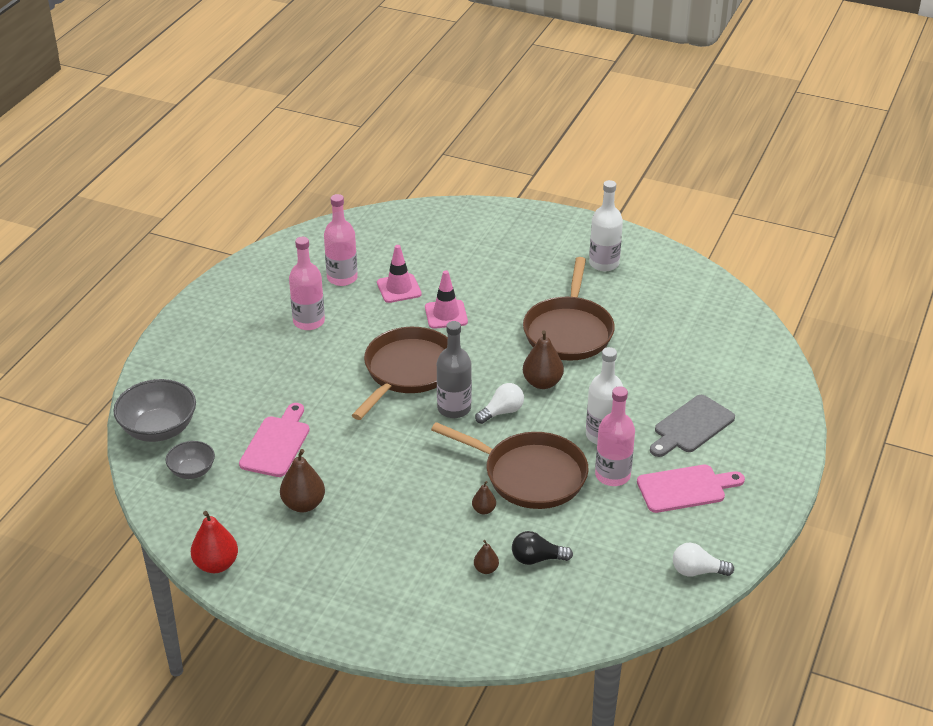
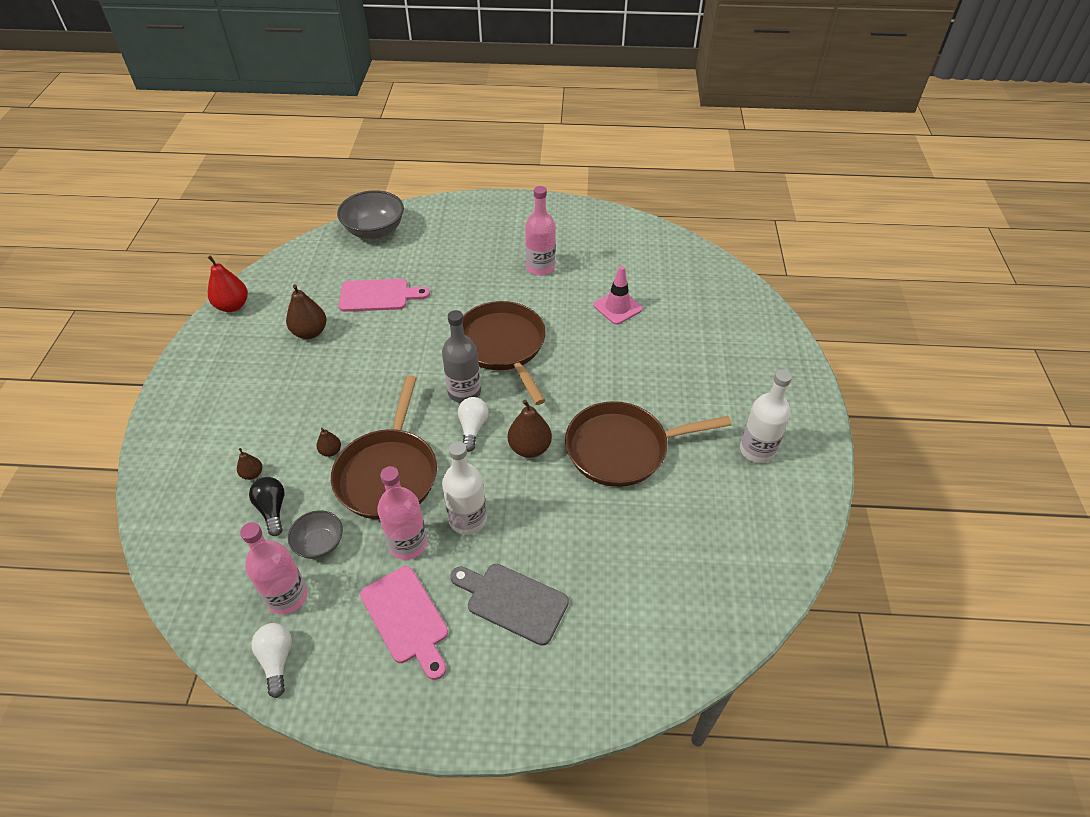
camera: 70 degrees right, 10 degrees up
grey bowl [166,441,215,479] -> grey bowl moved to [288,510,343,559]
pink bottle [324,194,358,286] -> pink bottle moved to [240,522,308,615]
brown pan [352,327,448,420] -> brown pan turned 120 degrees counterclockwise [463,301,546,405]
pink traffic cone [425,270,468,329] -> none
white light bulb [475,383,524,424] -> white light bulb turned 120 degrees counterclockwise [458,397,488,452]

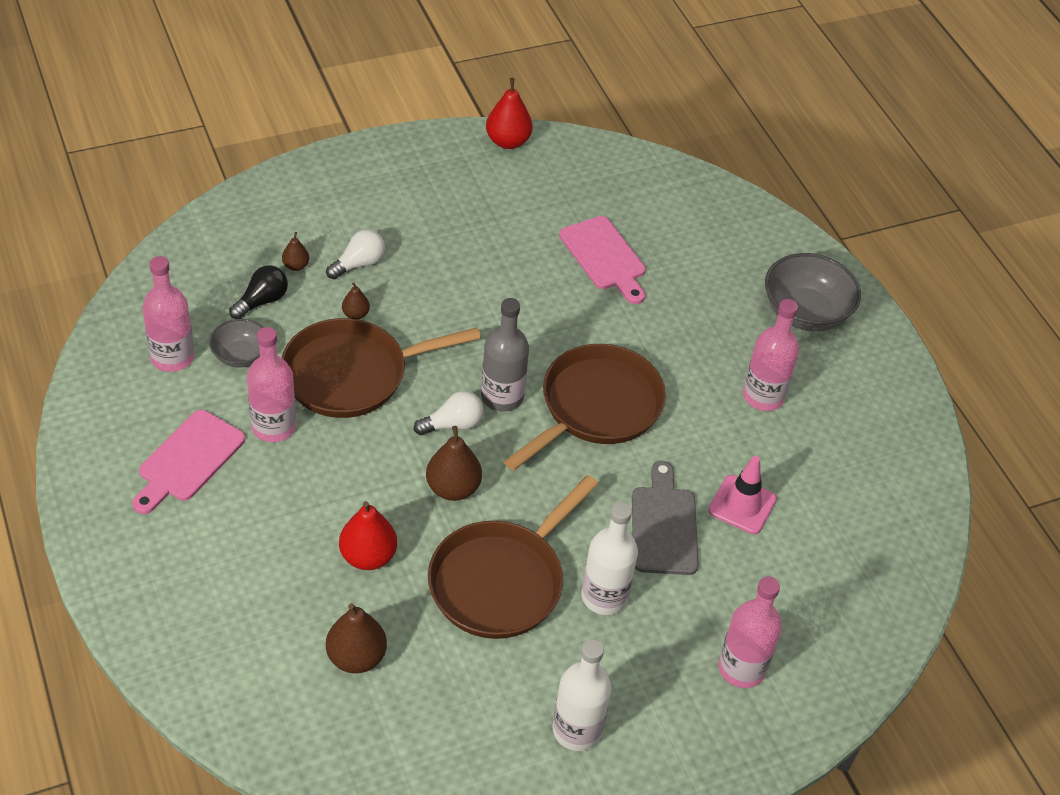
camera: 60 degrees right, 0 degrees up
white light bulb [251,623,292,698] -> white light bulb moved to [326,230,385,279]
brown pear [286,284,327,339] -> brown pear moved to [326,603,387,673]
grey bowl [337,190,404,239] -> grey bowl moved to [765,253,861,331]
white bottle [442,441,487,535] -> white bottle moved to [582,502,638,615]
grey cutting board [450,564,569,646] -> grey cutting board moved to [632,461,699,575]
brown pan [565,401,732,487] -> brown pan turned 105 degrees counterclockwise [428,475,598,639]
none -> red pear [339,501,397,570]
none -> pink bottle [718,576,782,688]

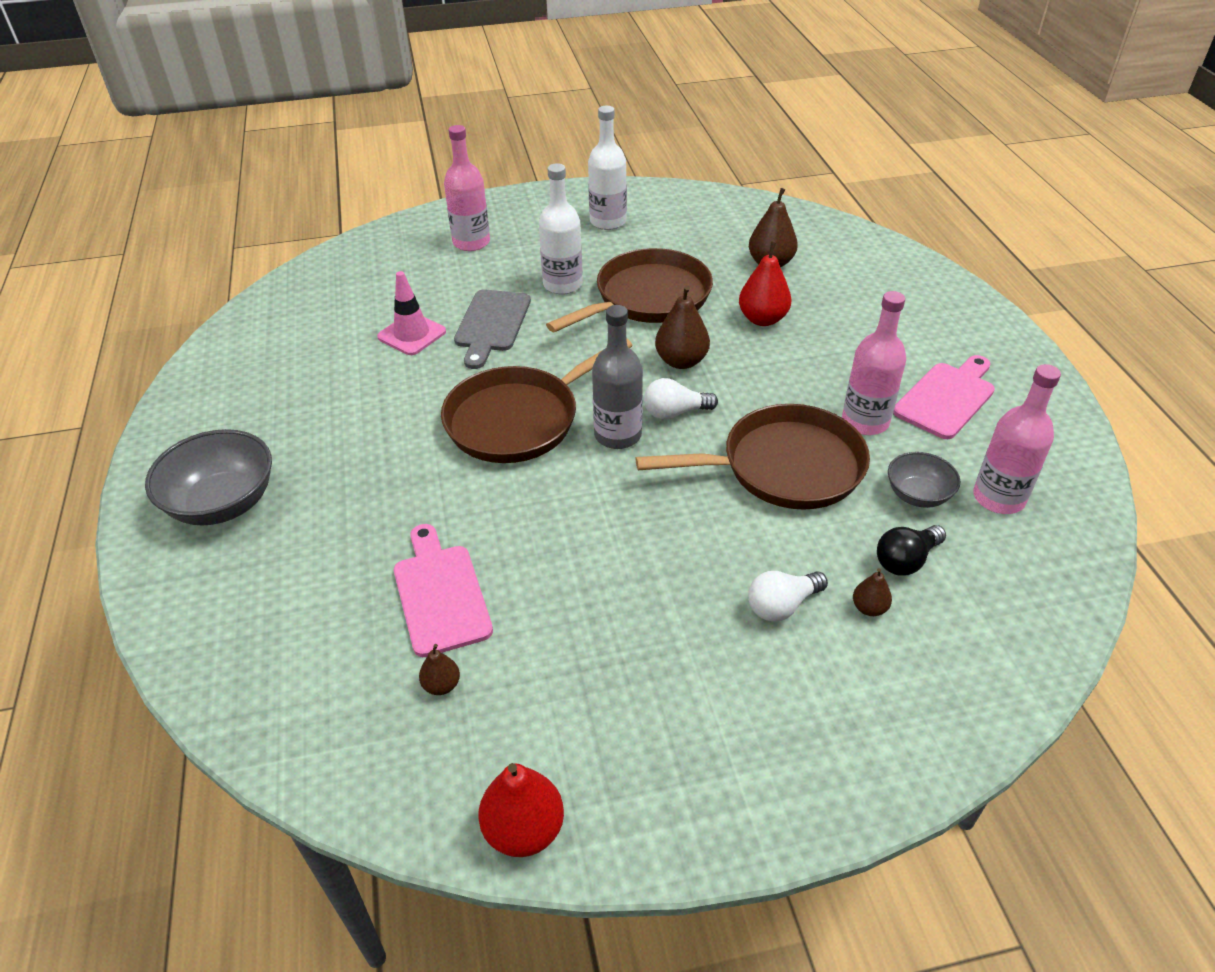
camera: 165 degrees left, 5 degrees down
brown pear [342,282,370,319] -> brown pear moved to [419,644,460,695]
pink bottle [743,299,799,411] -> none

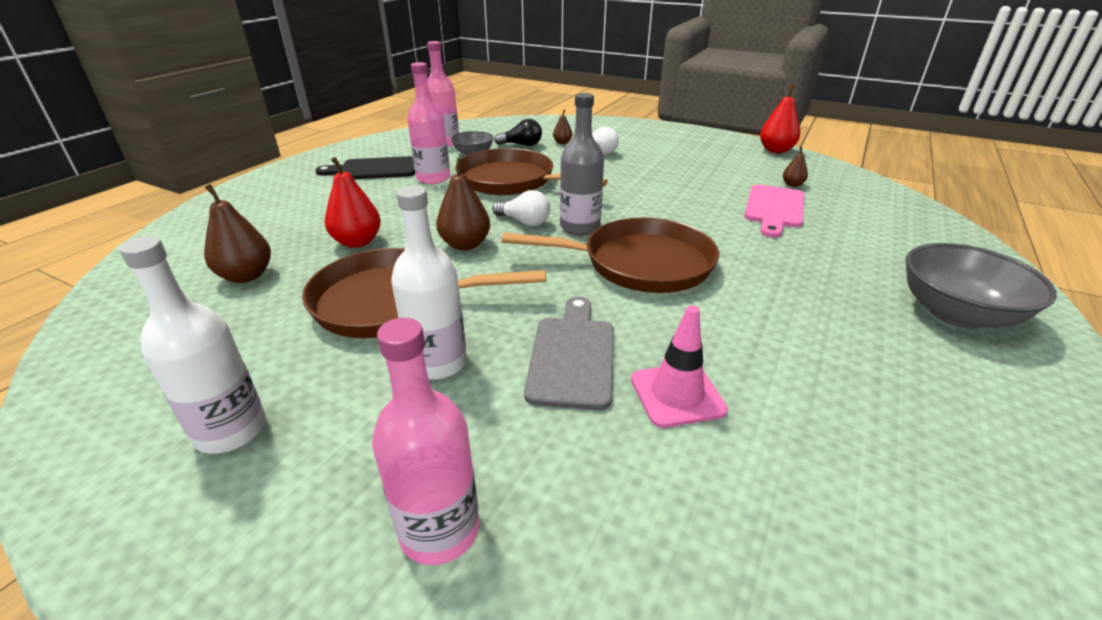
camera: 140 degrees left, 10 degrees down
grey cutting board [454,290,531,369] -> grey cutting board turned 45 degrees counterclockwise [524,297,614,410]
pink cutting board [893,355,995,439] -> black cutting board [315,156,415,179]

